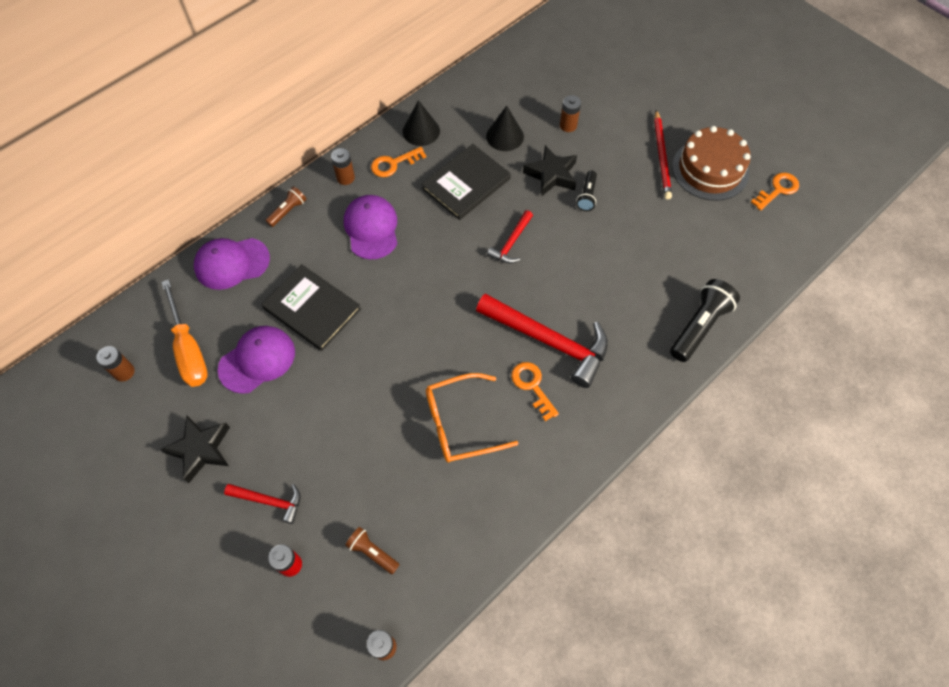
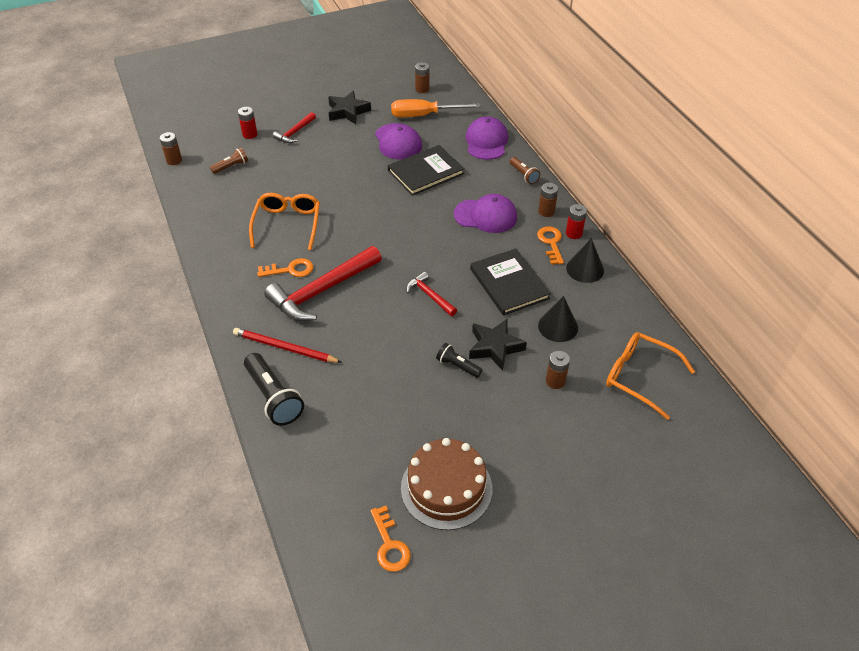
camera: 110 degrees right, 15 degrees down
red pencil [654,110,672,199] -> red pencil moved to [233,328,342,363]
none -> red battery [566,204,587,239]
none -> orange glasses [606,332,695,420]

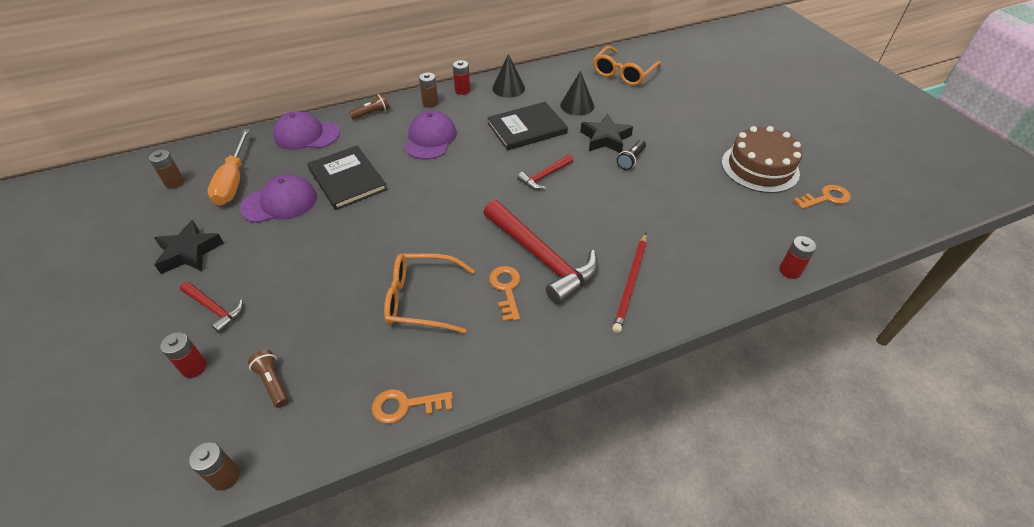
camera: 90 degrees left, 0 degrees up
black flashlight [244,353,304,426] -> none
orange key [537,226,564,265] -> orange key moved to [372,389,453,424]
brown battery [546,351,570,389] -> none
none -> red battery [779,236,817,279]

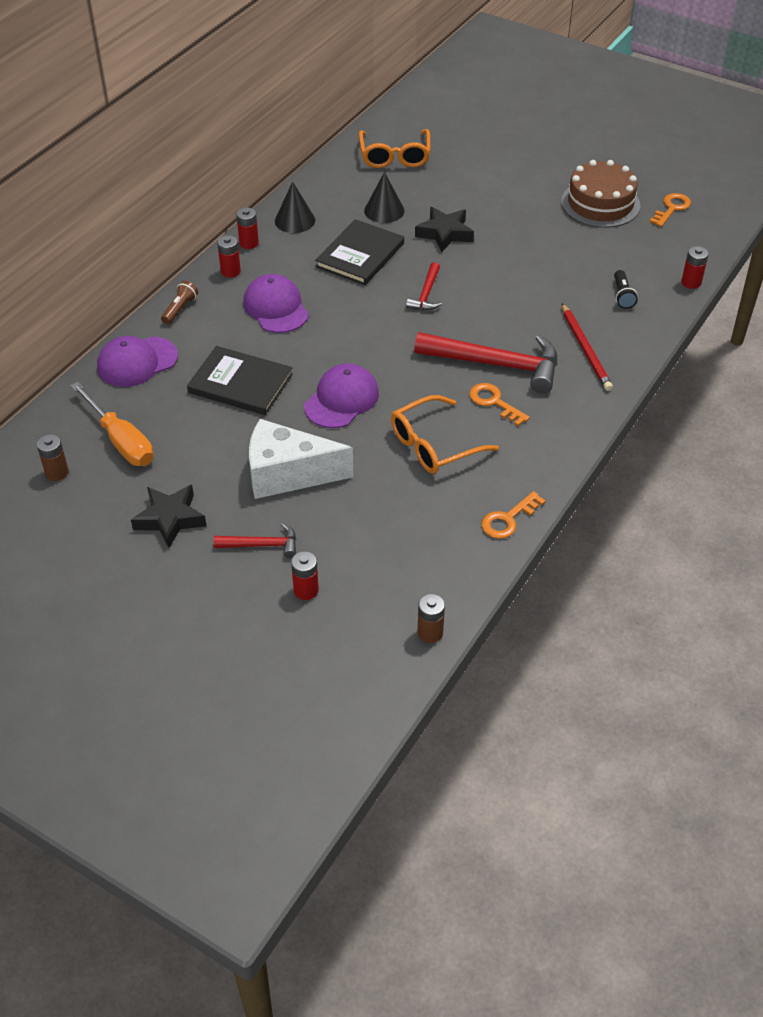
camera: 35 degrees left, 0 degrees up
purple cap [240,174,317,223] -> purple cap moved to [304,363,379,428]
brown flashlight [248,350,289,408] -> none
brown battery [419,73,438,108] -> red battery [217,235,241,278]
black flashlight [617,140,646,170] -> black flashlight moved to [614,270,638,309]
none -> white cheese [249,419,353,499]

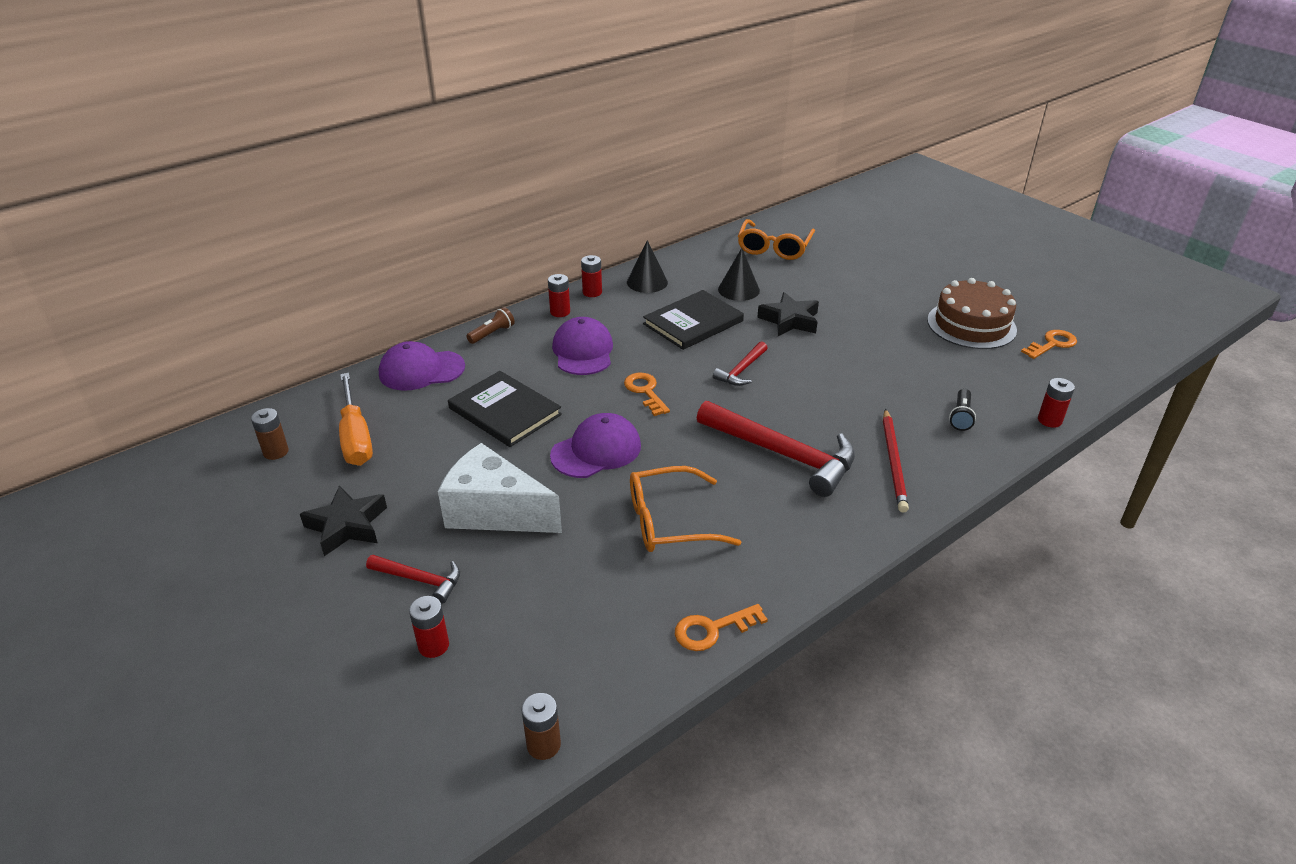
camera: 20 degrees right, 10 degrees down
orange key [469,383,530,426] -> orange key moved to [624,373,670,416]

